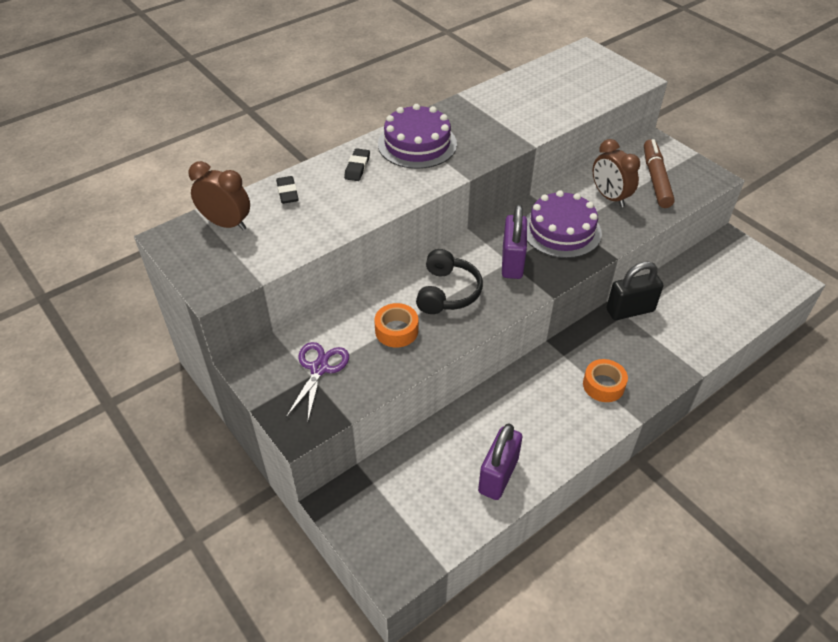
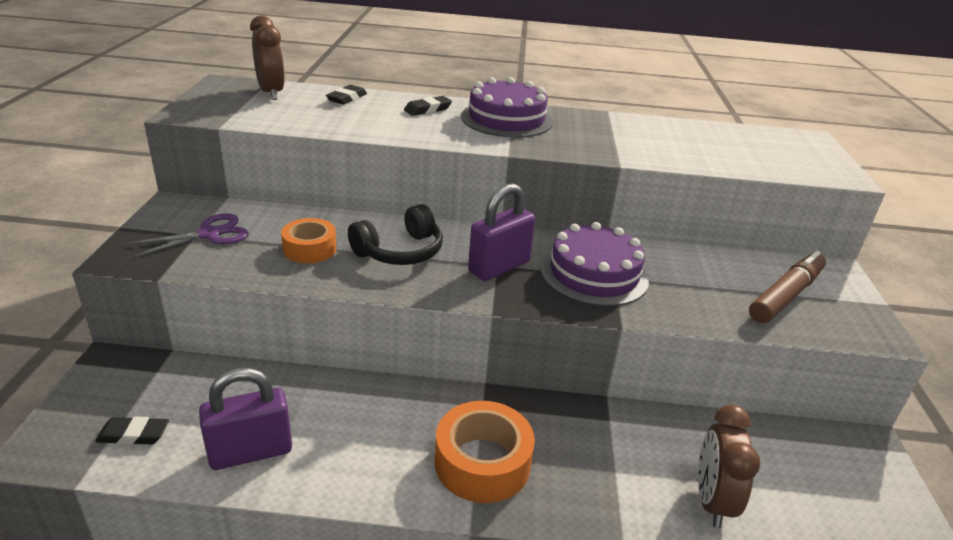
camera: 40 degrees right, 15 degrees down
orange tape [583,359,628,402] -> orange tape [435,401,535,503], size x1.55
brown clock [593,139,640,207] -> brown clock moved to [698,404,761,528]
black padlock [606,262,663,320] -> none
none -> black eraser [95,416,169,445]

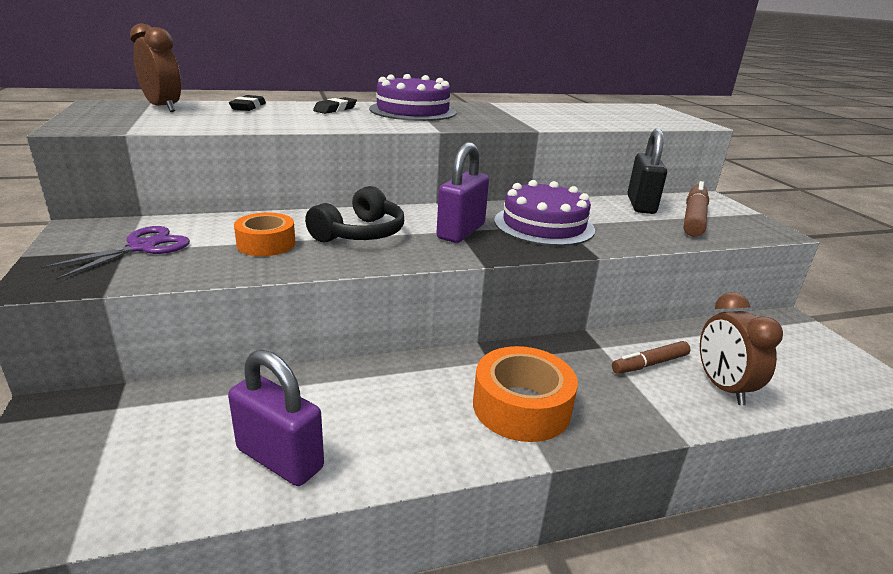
camera: 20 degrees left, 5 degrees down
black eraser [95,416,169,445] -> none
purple padlock [199,368,292,470] -> purple padlock turned 75 degrees clockwise [228,350,324,486]
none -> brown marker [612,341,691,374]
none -> black padlock [628,129,667,214]

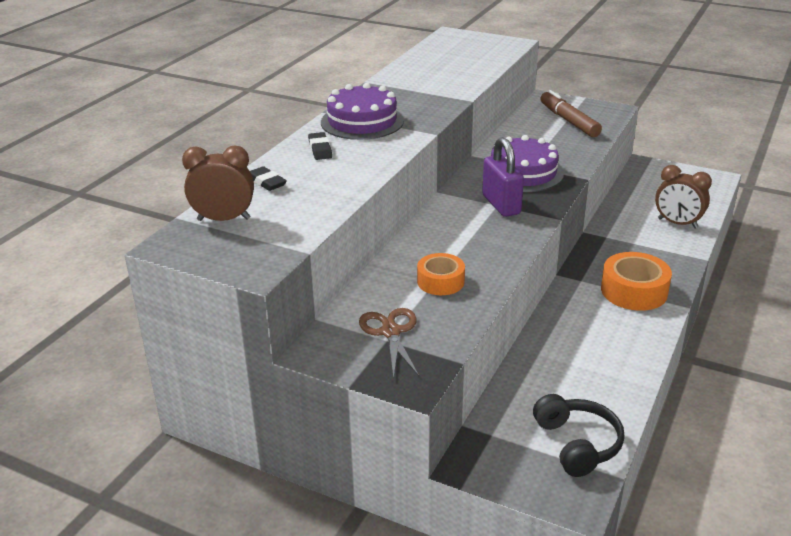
camera: 45 degrees left, 5 degrees up
purple scissors [40,226,190,280] -> brown scissors [359,308,419,379]
purple padlock [228,350,324,486] -> none
black headphones [305,186,404,242] -> black headphones moved to [533,394,625,477]
brown marker [612,341,691,374] -> none
black padlock [628,129,667,214] -> none

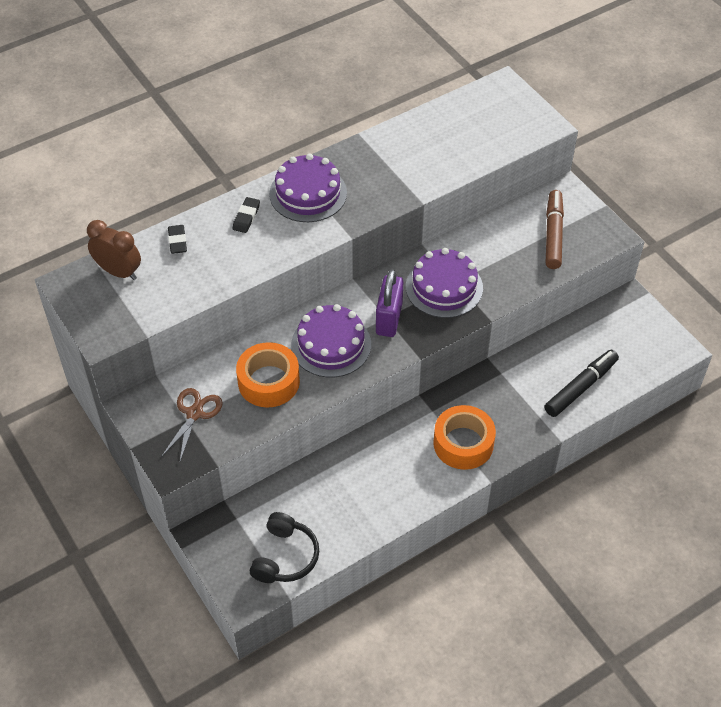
camera: 30 degrees right, 20 degrees up
orange tape [417,253,465,295] -> orange tape [236,342,300,407], size x1.55
brown clock [655,165,712,228] -> black marker [544,350,619,417]
none -> purple cake [291,304,371,378]

